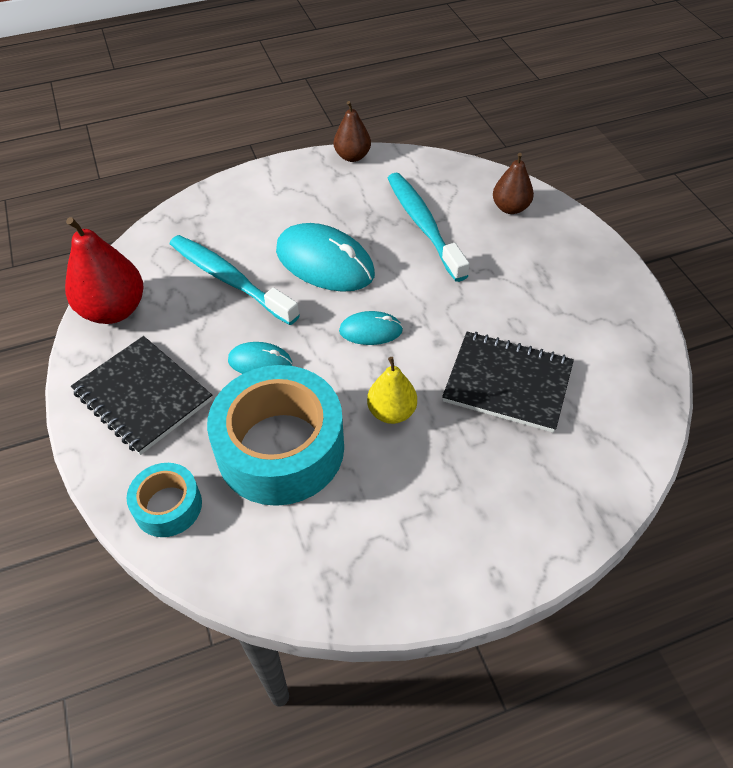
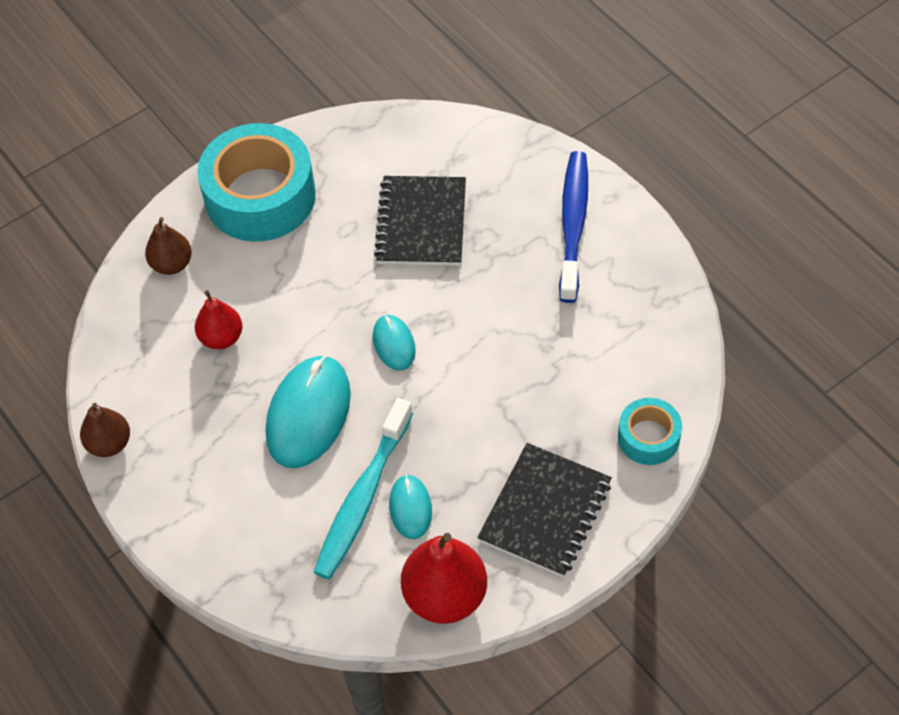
camera: 105 degrees left, 5 degrees up
turquoise tape [207,365,344,506] -> turquoise tape moved to [197,123,316,242]
turquoise mouse [228,342,292,374] -> turquoise mouse moved to [389,475,432,539]
yellow pear [367,357,417,424] -> none
turquoise toothbrush [388,173,469,282] -> red pear [195,290,243,349]
none -> blue toothbrush [559,151,588,303]

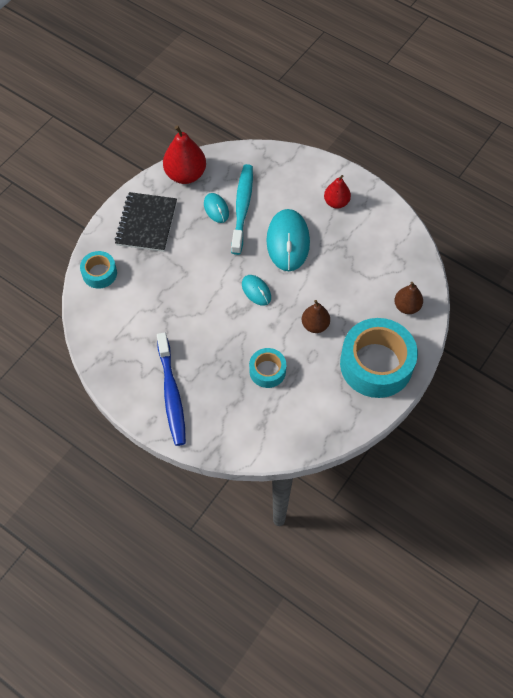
camera: 160 degrees right, 5 degrees up
brown pear [80,403,130,457] -> brown pear moved to [302,300,330,333]
red pear [195,290,243,349] -> red pear moved to [324,175,351,209]
black notebook [374,176,466,266] -> turquoise tape [249,348,286,388]

